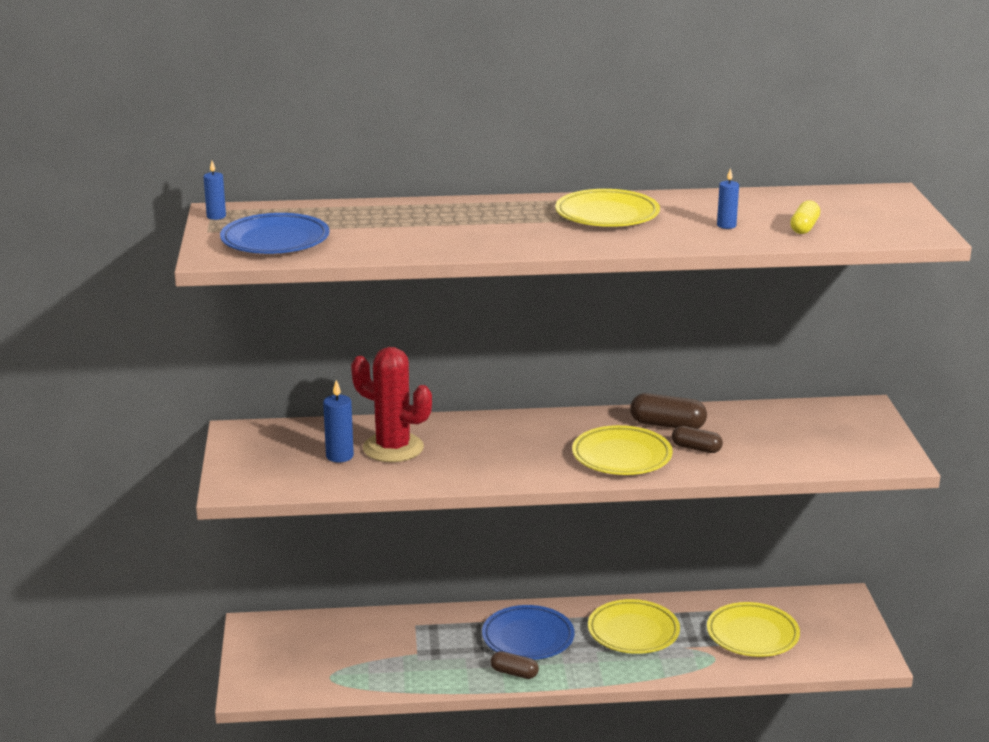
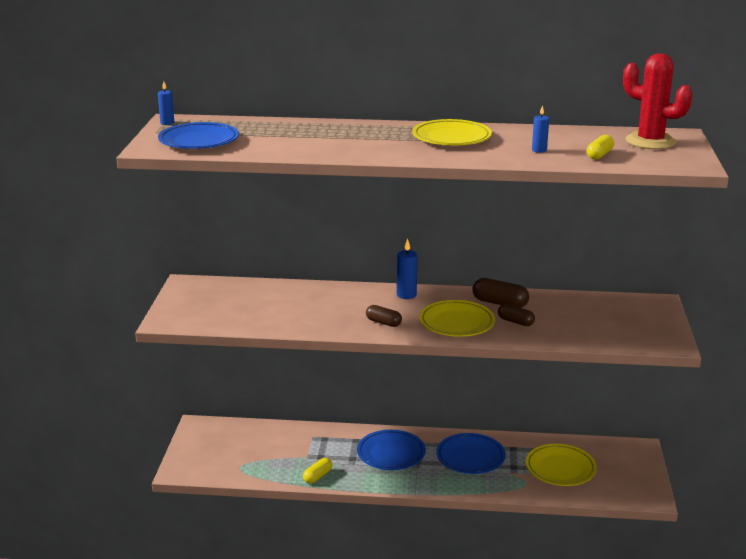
camera: 10 degrees right, 0 degrees up
blue candle [323,380,354,462] -> blue candle moved to [397,239,417,299]
red cactus [351,347,432,462] -> red cactus moved to [623,53,693,149]
brown capsule [490,651,539,679] -> brown capsule moved to [366,305,402,327]
yellow plate [588,599,680,654] -> blue plate [436,433,506,474]
none -> yellow capsule [303,458,332,483]

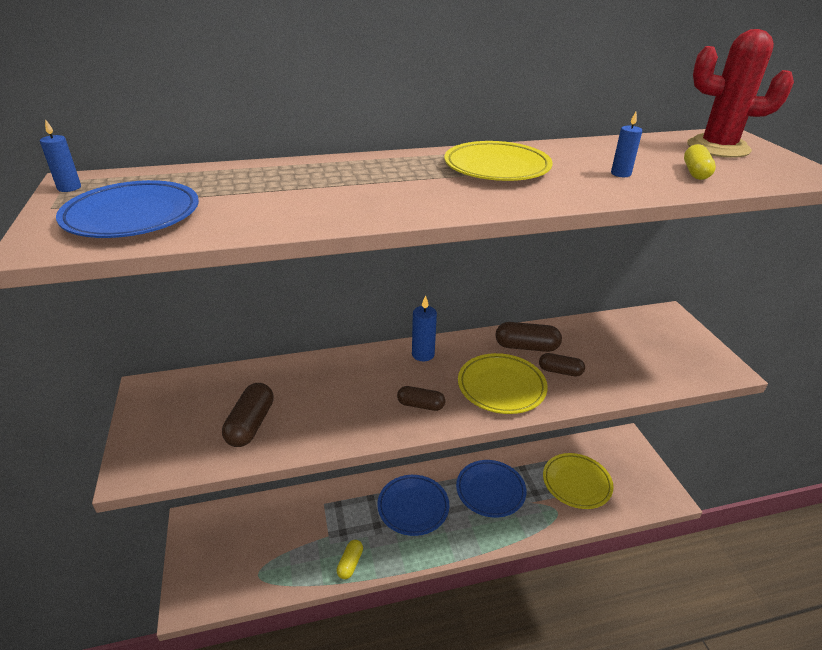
camera: 20 degrees left, 10 degrees up
none -> brown capsule [222,383,274,447]

